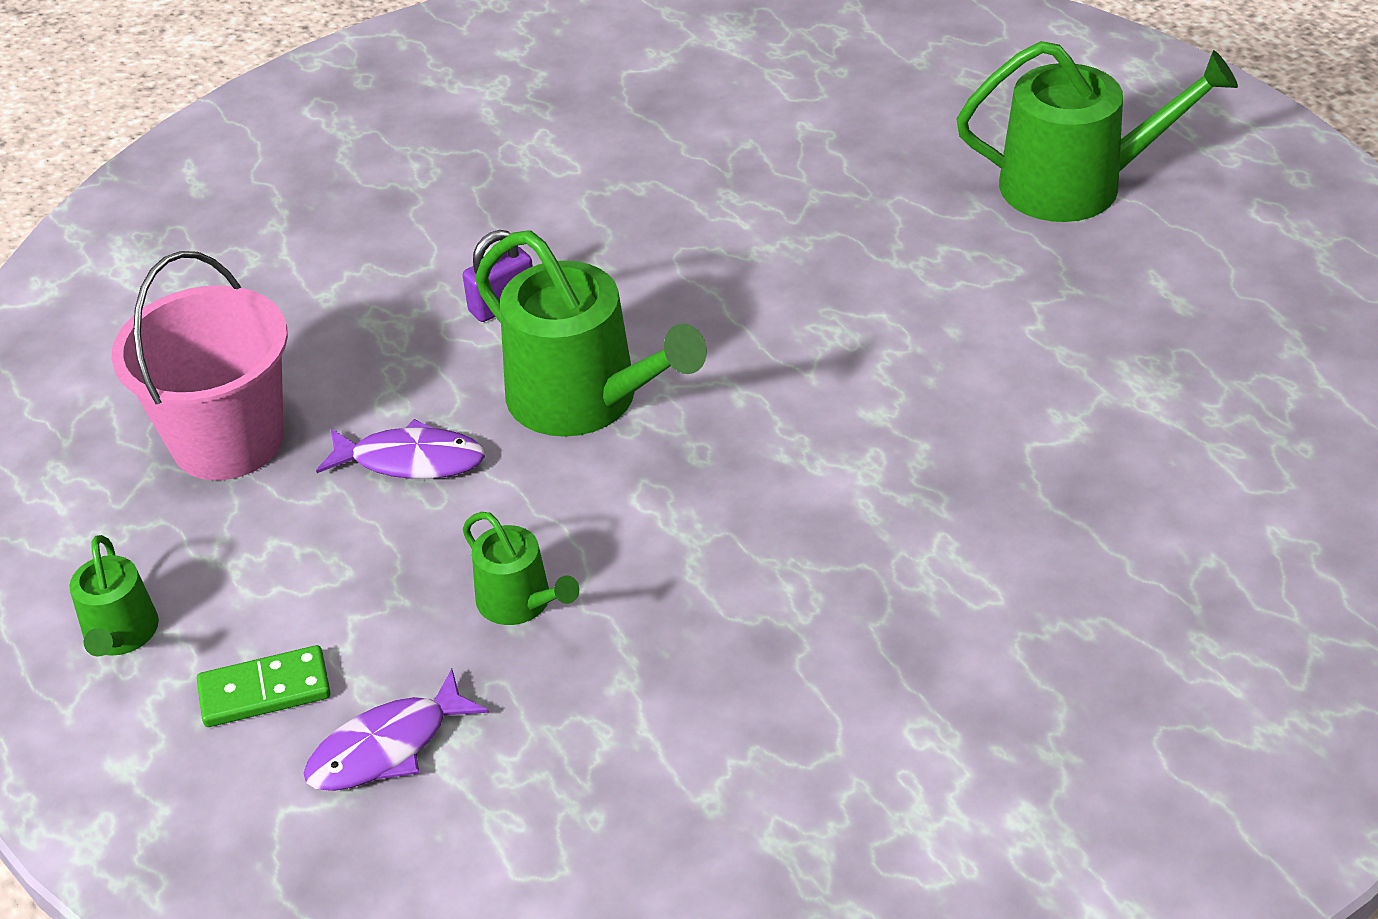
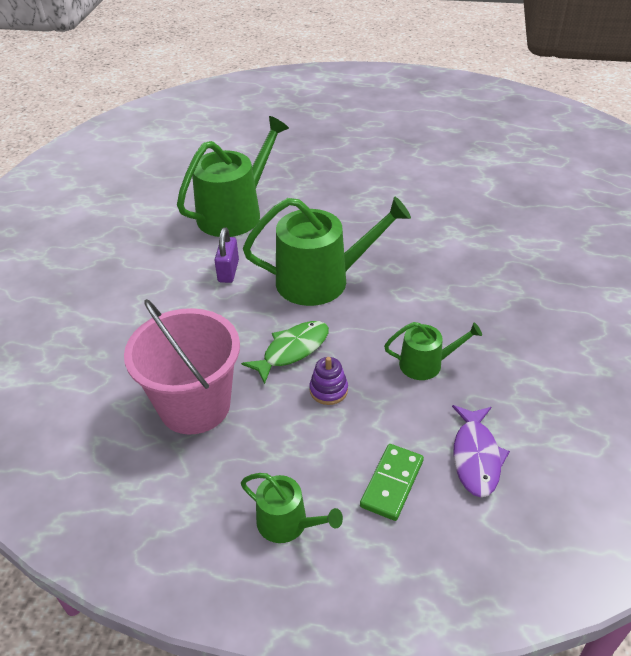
camera: 50 degrees left, 0 degrees up
purple fish [316,419,485,479] -> green fish [241,321,329,384]
green watering can [956,41,1238,222] -> green watering can moved to [177,116,289,237]
none -> purple stacking toy [309,357,348,405]

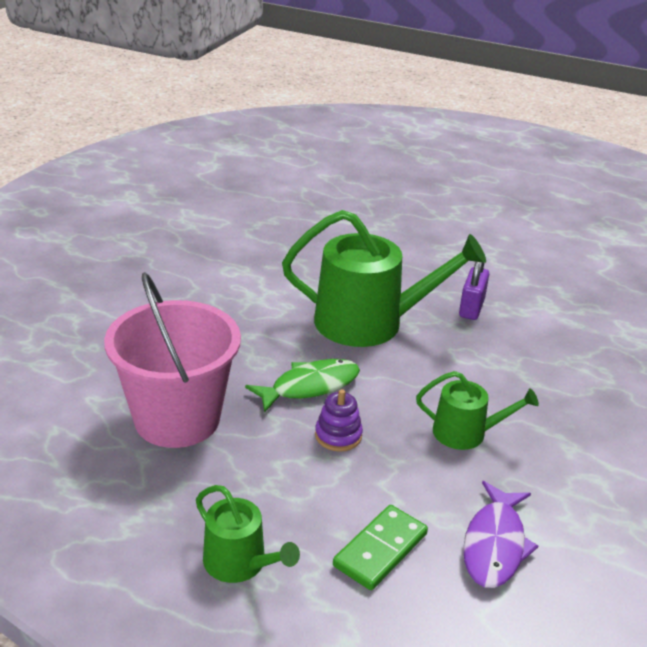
camera: 10 degrees right, 10 degrees down
green watering can [177,116,289,237] -> none
purple padlock [214,227,239,283] -> purple padlock moved to [459,262,489,320]

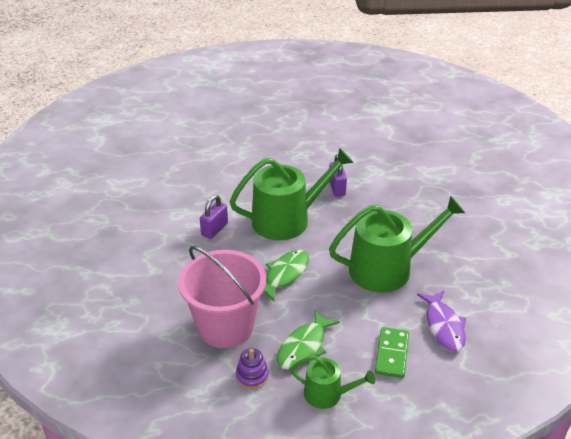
camera: 25 degrees left, 5 degrees up
purple stacking toy [315,389,363,452] -> purple stacking toy moved to [236,348,269,389]
green watering can [416,371,539,450] -> green watering can [329,196,465,293], size x1.93
none -> purple padlock [200,195,228,239]
none -> green fish [277,310,340,369]

